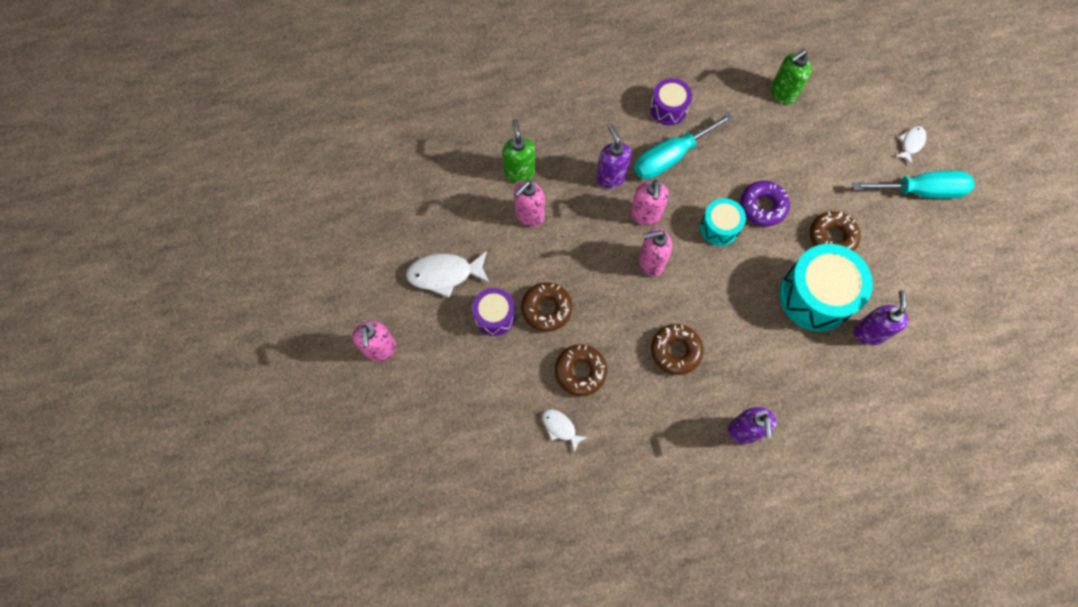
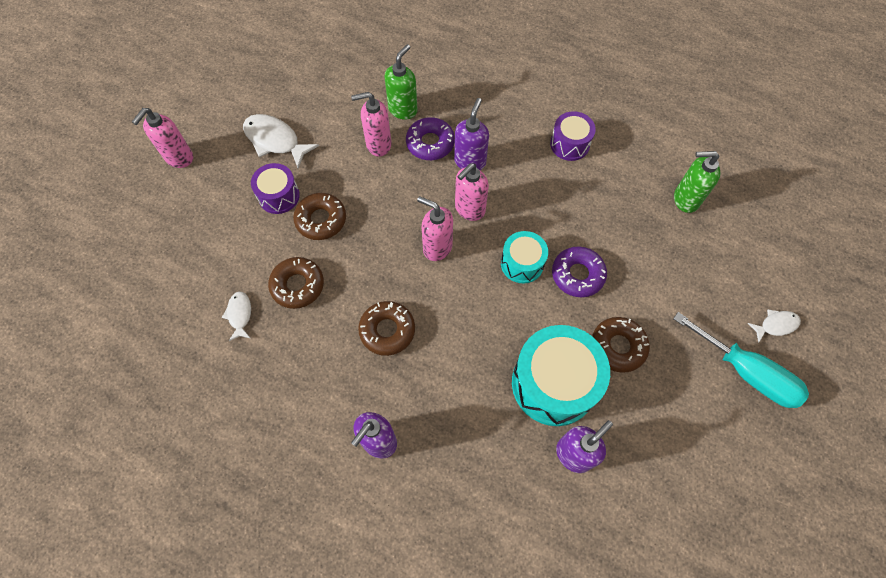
camera: 40 degrees right, 5 degrees down
turquoise screwdriver [634,113,733,179] -> none
none -> purple donut [406,117,455,160]

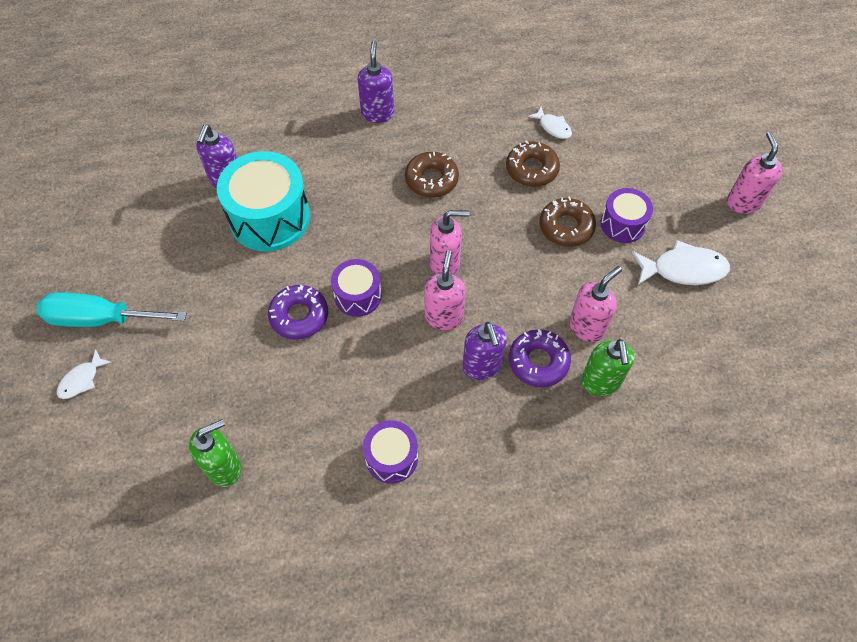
camera: 145 degrees right, 5 degrees down
turquoise drum [501,231,548,283] -> purple drum [331,259,382,317]
brown donut [592,317,650,373] -> none

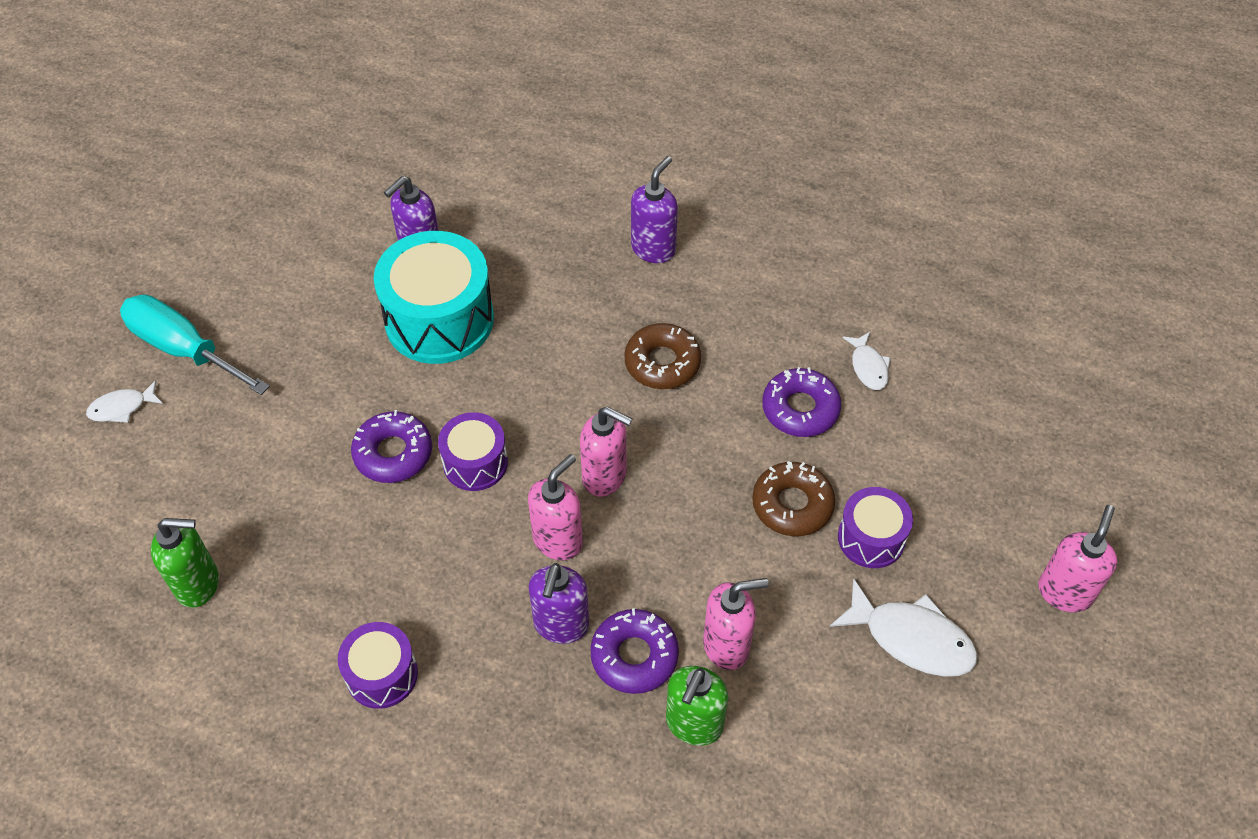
camera: 30 degrees right, 5 degrees down
brown donut [506,141,560,187] -> purple donut [762,367,841,437]

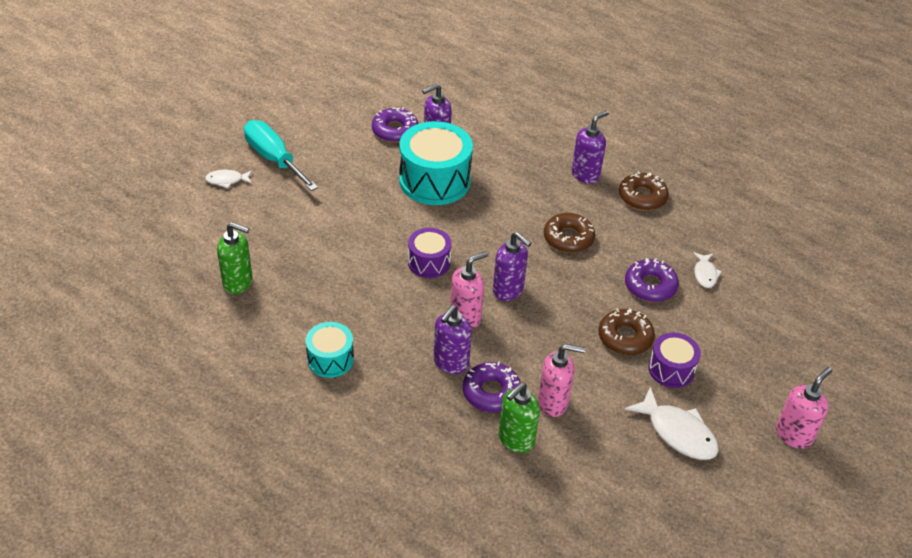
camera: 15 degrees right, 10 degrees down
purple drum [338,622,418,709] -> turquoise drum [306,322,354,378]
purple donut [351,410,432,483] -> purple donut moved to [372,107,418,143]
pink soap dispenser [580,407,632,497] -> purple soap dispenser [493,232,531,301]
none -> brown donut [619,171,669,211]

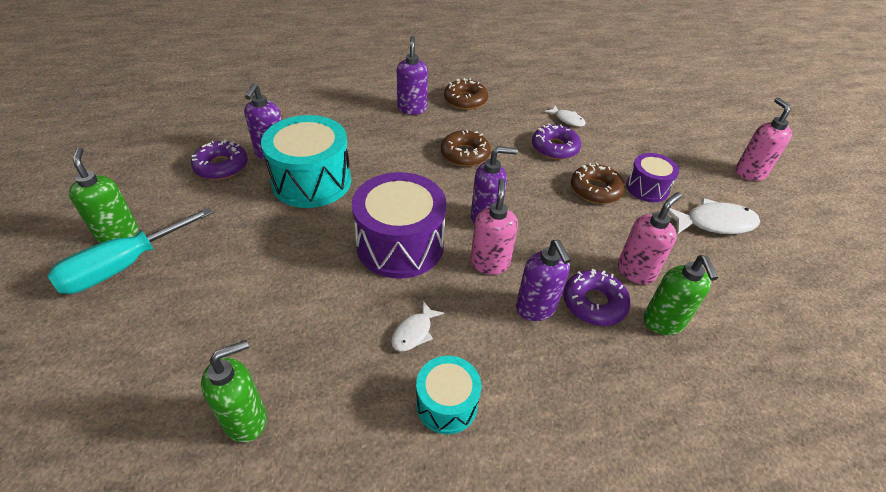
camera: 50 degrees left, 0 degrees up
white fish [205,170,252,188] -> white fish moved to [391,301,444,351]
turquoise screwdriver [244,120,318,191] -> turquoise screwdriver turned 45 degrees counterclockwise [47,207,213,294]
purple drum [408,228,452,278] -> purple drum [352,172,446,279], size x1.80
none -> green soap dispenser [69,147,138,243]

